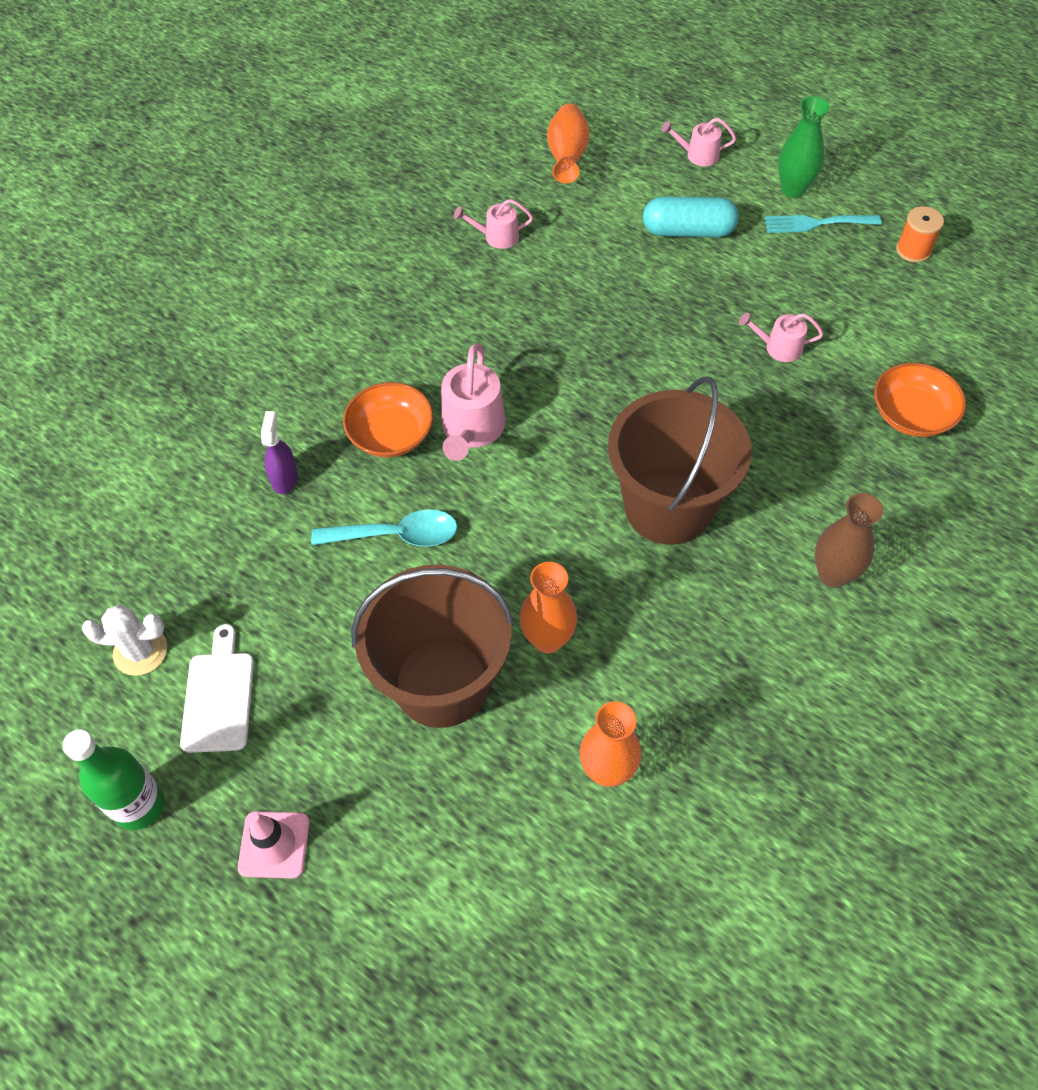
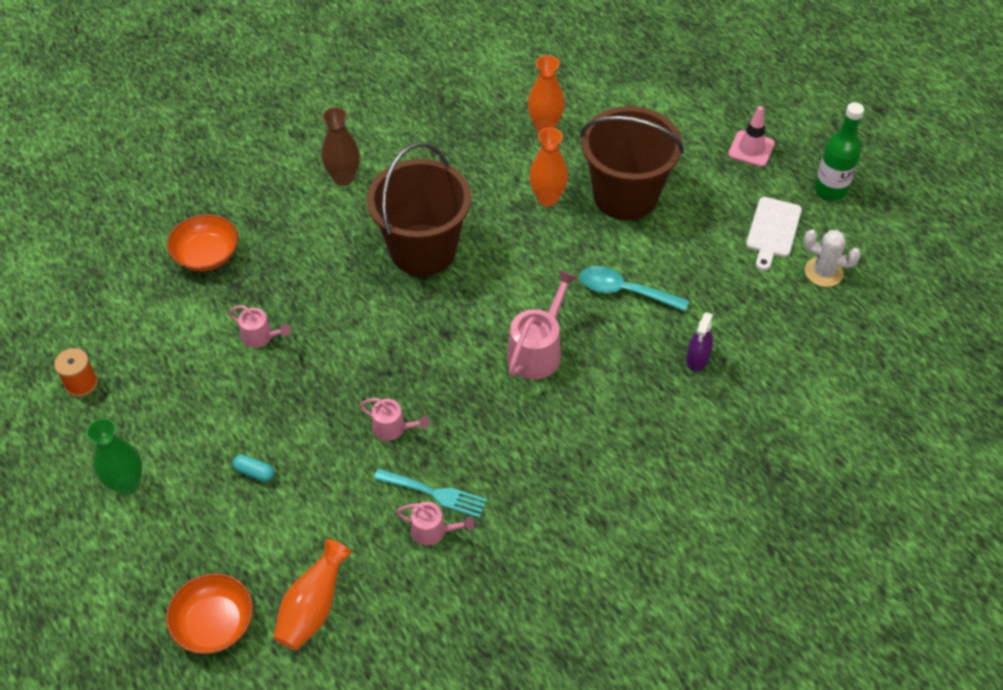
camera: 160 degrees left, 5 degrees down
orange bowl [343,382,433,457] -> orange bowl moved to [166,573,253,654]
turquoise capsule [643,196,739,237] -> turquoise capsule [233,454,275,482], size x0.48
pink watering can [661,118,736,166] -> pink watering can moved to [359,398,430,441]
turquoise fork [765,215,881,233] -> turquoise fork moved to [374,468,487,518]

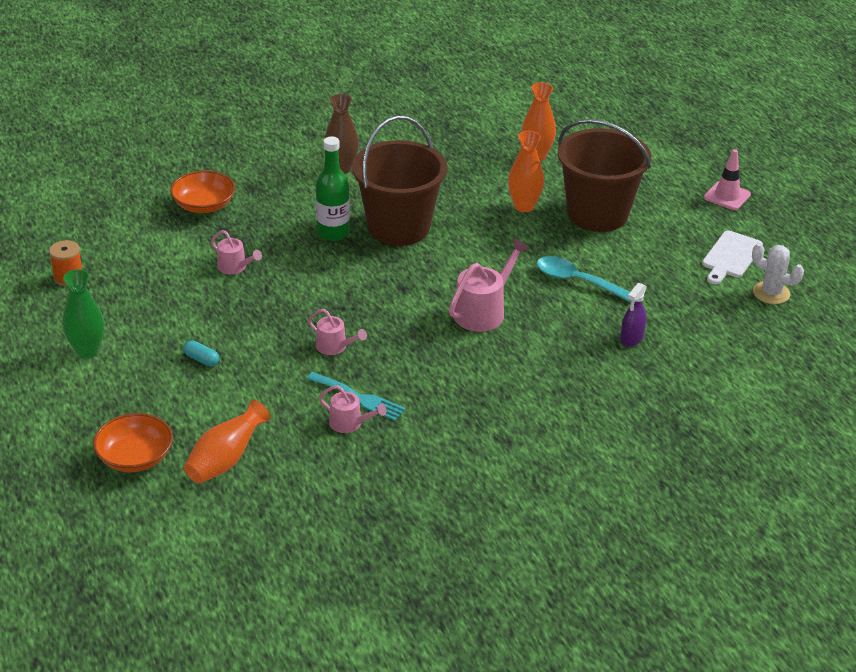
camera: 10 degrees right, 15 degrees down
green bottle [814,102,864,200] -> green bottle moved to [316,137,350,241]

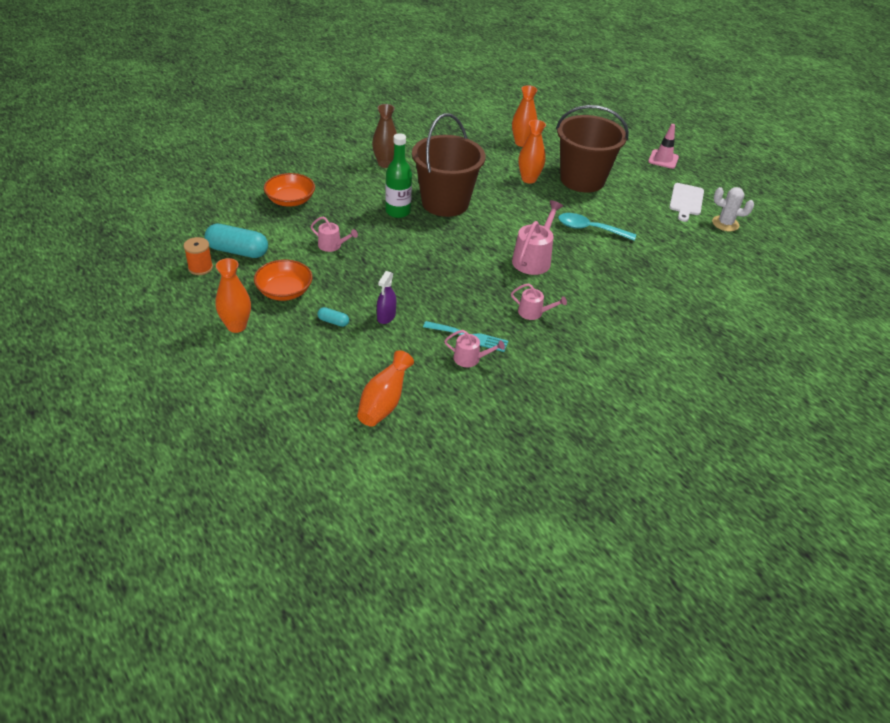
camera: 15 degrees left, 5 degrees up
green vase [62,269,105,358] -> orange vase [216,258,251,333]
orange bowl [93,413,173,472] -> orange bowl moved to [254,260,313,301]
pink watering can [308,309,367,355] -> pink watering can moved to [511,284,567,320]
purple spray bottle [620,283,647,347] -> purple spray bottle moved to [377,271,396,324]
none -> turquoise capsule [205,224,268,258]

